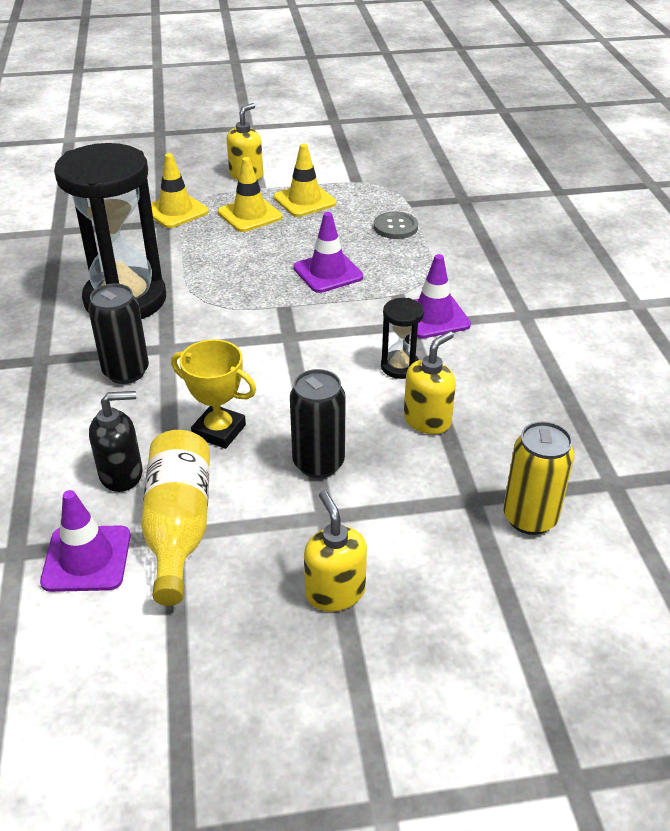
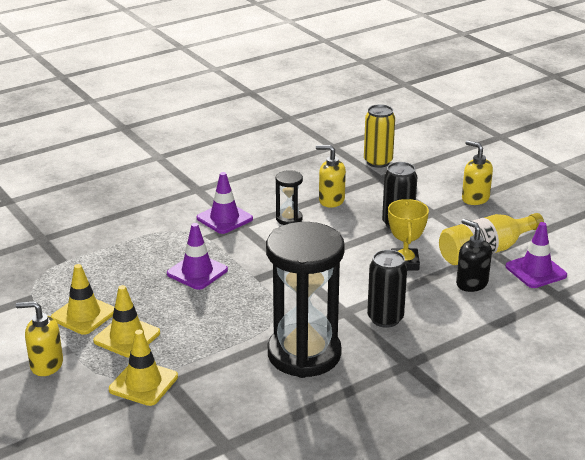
camera: 115 degrees left, 10 degrees down
yellow soap dispenser [304,491,367,612] -> yellow soap dispenser turned 90 degrees clockwise [462,140,493,205]
grey button [374,212,418,239] -> none

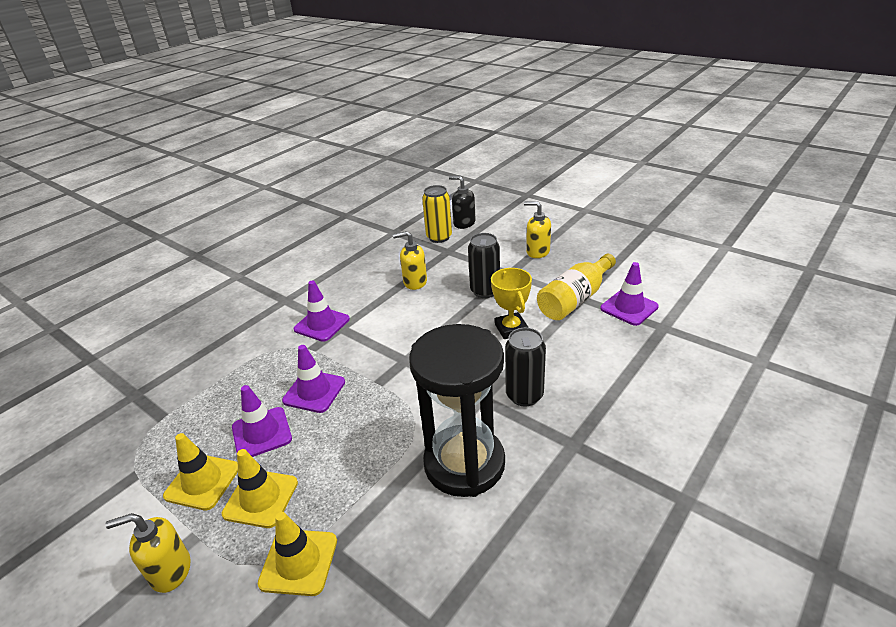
camera: 15 degrees left, 5 degrees up
black hourglass [276,170,303,225] -> none
black soap dispenser [456,219,492,292] -> black soap dispenser moved to [449,176,476,229]
none -> purple traffic cone [232,385,292,457]

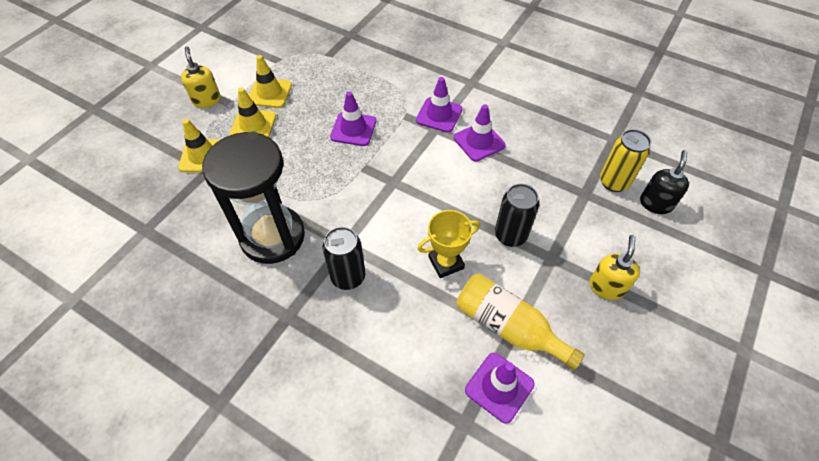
camera: 80 degrees right, 20 degrees up
purple traffic cone [232,385,292,457] -> purple traffic cone moved to [454,104,506,161]
yellow soap dispenser [393,231,427,290] -> none

